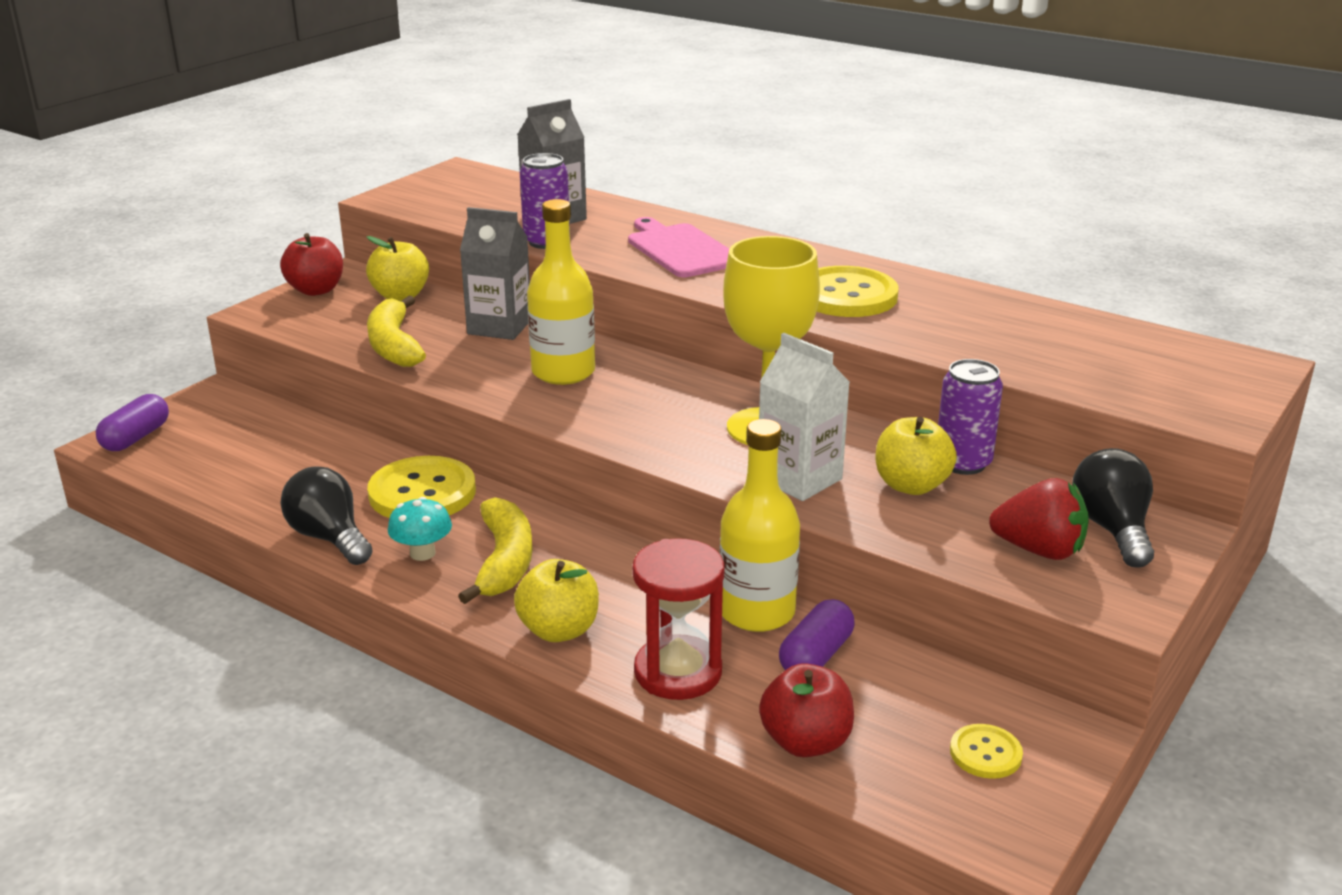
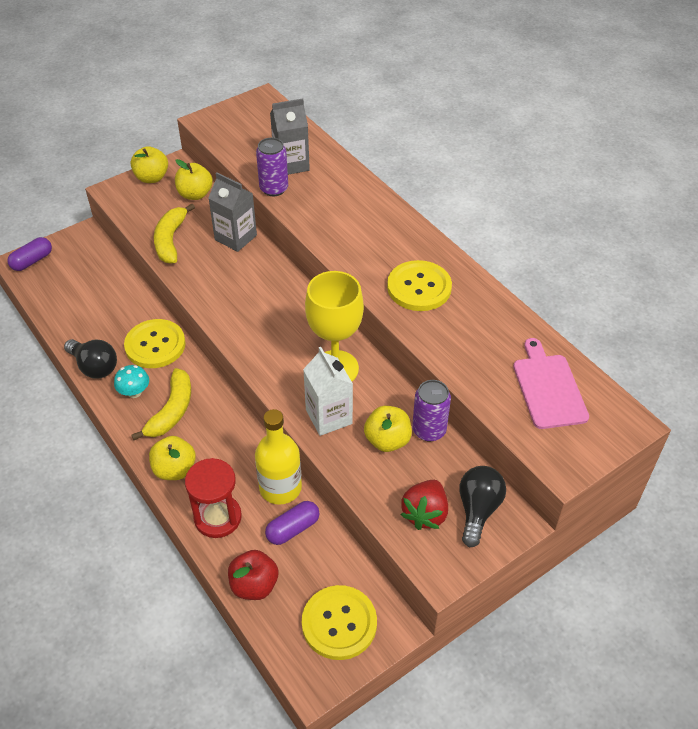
camera: 20 degrees right, 20 degrees up
red apple [280,233,343,296] -> yellow apple [130,146,168,183]
black light bulb [280,466,373,565] -> black light bulb turned 150 degrees clockwise [64,339,117,379]
yellow bottle [527,199,595,385] -> none
pink cutting board [628,217,729,277] -> pink cutting board moved to [513,338,589,429]
yellow button [950,724,1023,779] -> yellow button [302,585,377,660], size x1.96
red strawberry [989,478,1089,560] -> red strawberry turned 75 degrees clockwise [400,480,448,530]

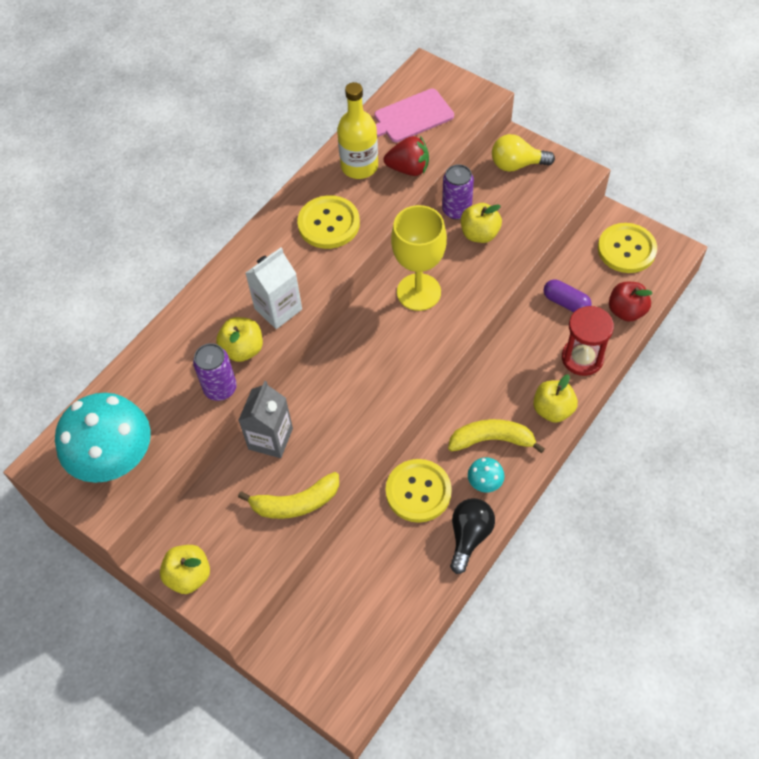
camera: 105 degrees left, 10 degrees up
purple capsule [7,237,52,271] -> none
yellow apple [175,159,213,200] -> yellow apple moved to [216,317,263,362]
yellow bottle [255,409,302,505] -> yellow bottle moved to [337,82,378,179]
grey carton [270,98,310,175] -> none
white carton [303,347,353,436] -> white carton moved to [246,248,302,329]
red strawberry [400,480,448,530] -> red strawberry moved to [384,136,429,176]
black light bulb [459,466,506,547] -> yellow light bulb [492,134,555,172]
none -> turquoise mushroom [55,393,151,483]

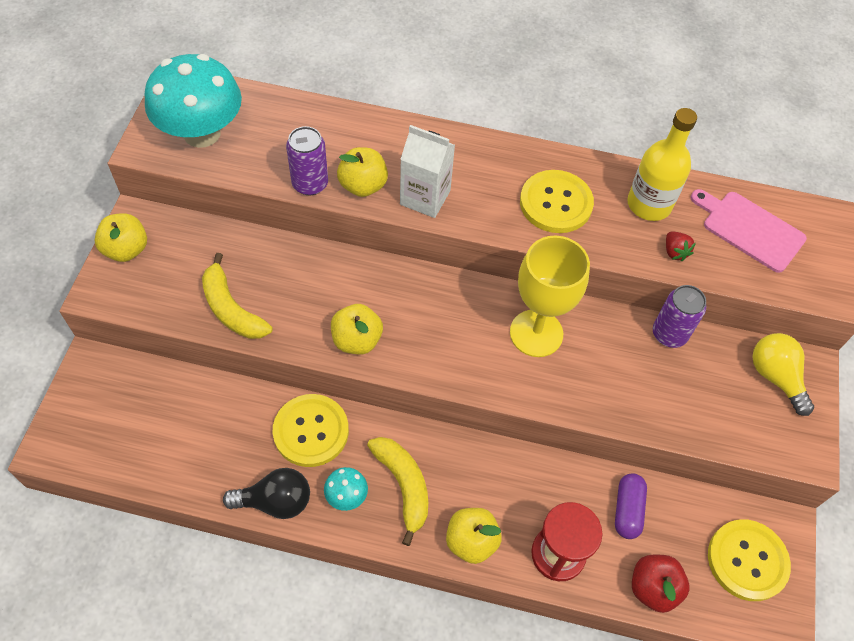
camera: 60 degrees right, 0 degrees up
grey carton [238,381,293,458] -> none
red strawberry [384,136,429,176] -> red strawberry [666,231,696,262], size x0.58
yellow apple [461,203,502,243] -> yellow apple moved to [331,304,383,354]

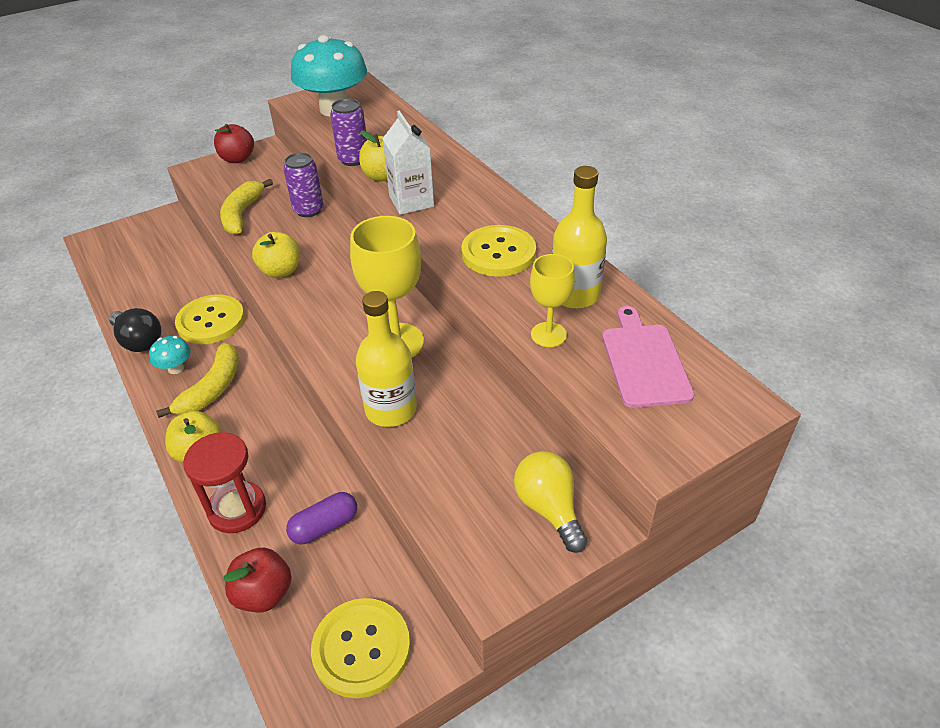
camera: 50 degrees right, 15 degrees down
yellow apple [94,213,147,262] -> red apple [214,124,254,163]
purple can [653,285,706,348] -> purple can moved to [283,153,323,217]
red strawberry [666,231,696,262] -> yellow goblet [530,254,575,347]
yellow light bulb [752,333,814,416] -> yellow light bulb turned 45 degrees counterclockwise [514,451,587,553]
none -> yellow bottle [356,291,417,427]

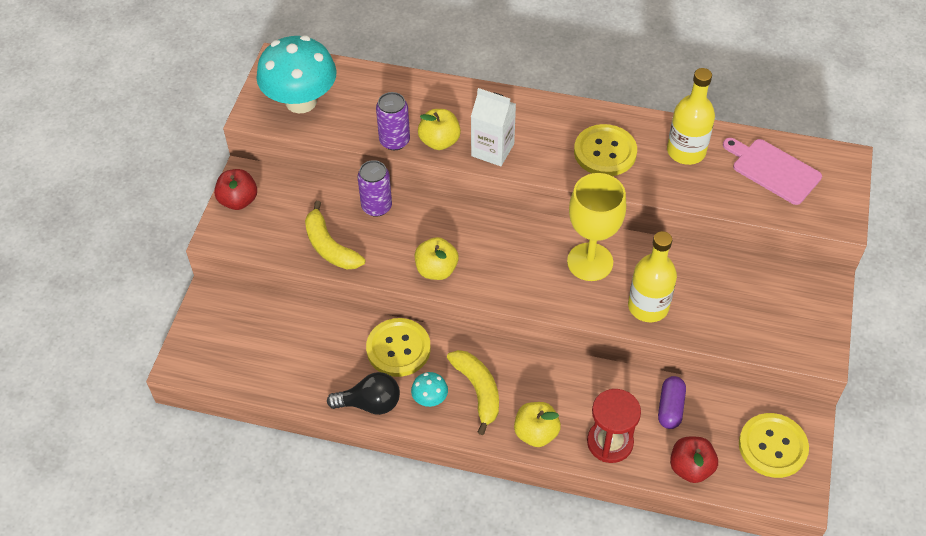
camera: 45 degrees left, 10 degrees up
yellow light bulb [514,451,587,553] -> none
yellow goblet [530,254,575,347] -> none

